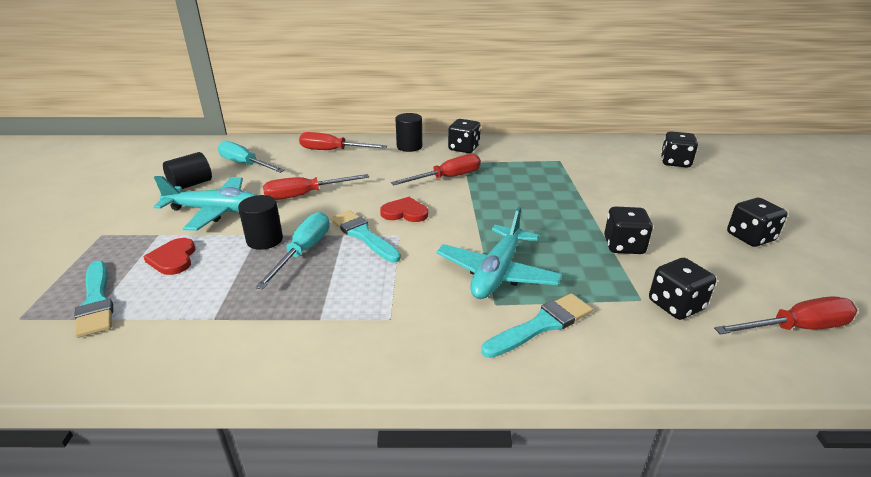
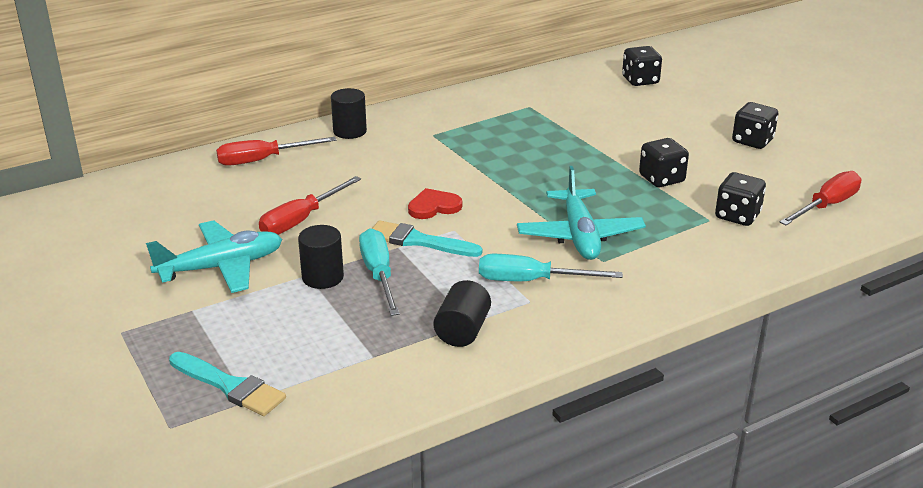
camera: 30 degrees left, 0 degrees up
red heart [143,238,196,275] -> none
black cylinder [163,152,212,189] -> black cylinder moved to [433,280,491,347]
turquoise screwdriver [218,141,285,173] -> turquoise screwdriver moved to [479,254,623,281]
red screwdriver [391,154,481,185] -> none
black dice [448,119,481,153] -> none
turquoise brush [481,293,593,358] -> none

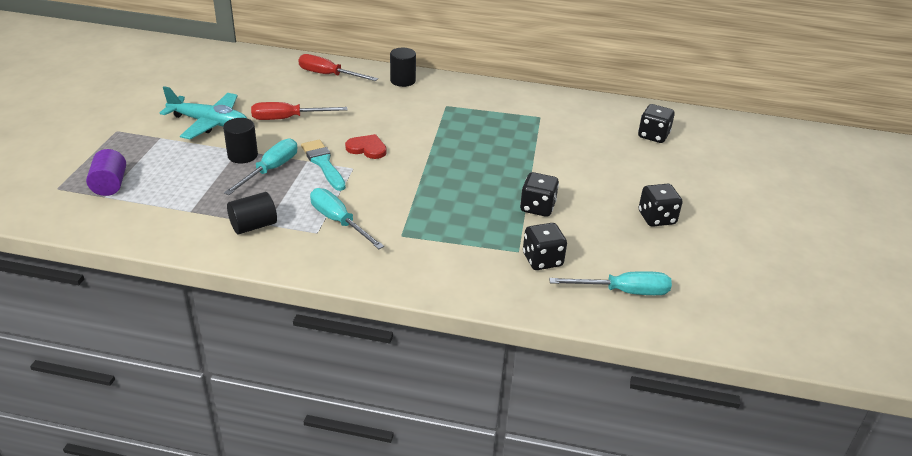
camera: 40 degrees right, 5 degrees up
turquoise brush [169,352,286,416] -> purple cylinder [86,149,126,196]
turquoise plane [517,166,646,260] -> none
red screwdriver [780,171,861,225] -> turquoise screwdriver [549,271,672,295]

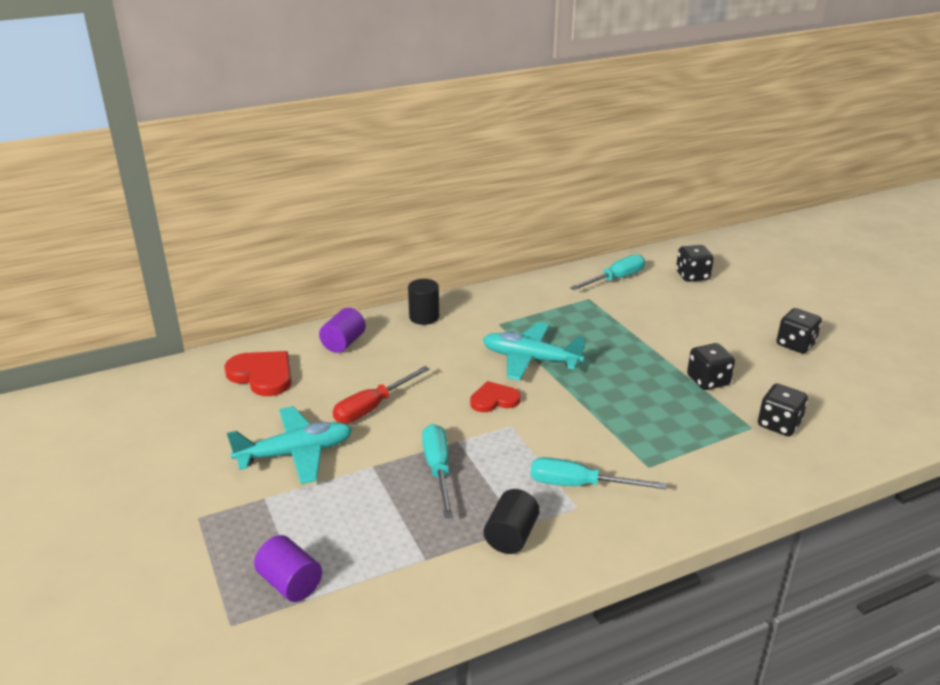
camera: 35 degrees left, 5 degrees down
black cylinder [223,118,258,163] -> none
red screwdriver [298,54,378,81] -> purple cylinder [319,308,366,353]
turquoise brush [301,140,346,191] -> none
turquoise screwdriver [549,271,672,295] -> turquoise screwdriver moved to [570,254,645,290]
none -> red heart [224,351,292,396]
none -> turquoise plane [483,322,586,381]

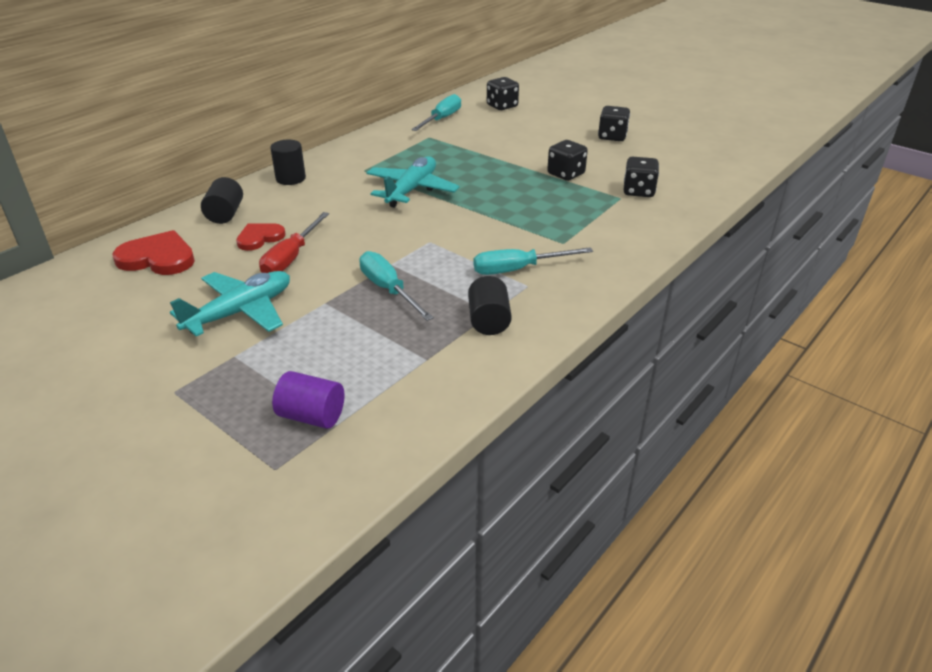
camera: 25 degrees left, 5 degrees up
purple cylinder [319,308,366,353] -> black cylinder [201,177,243,224]
red heart [470,381,521,412] -> red heart moved to [236,223,285,251]
turquoise plane [483,322,586,381] -> turquoise plane turned 120 degrees clockwise [367,156,460,208]

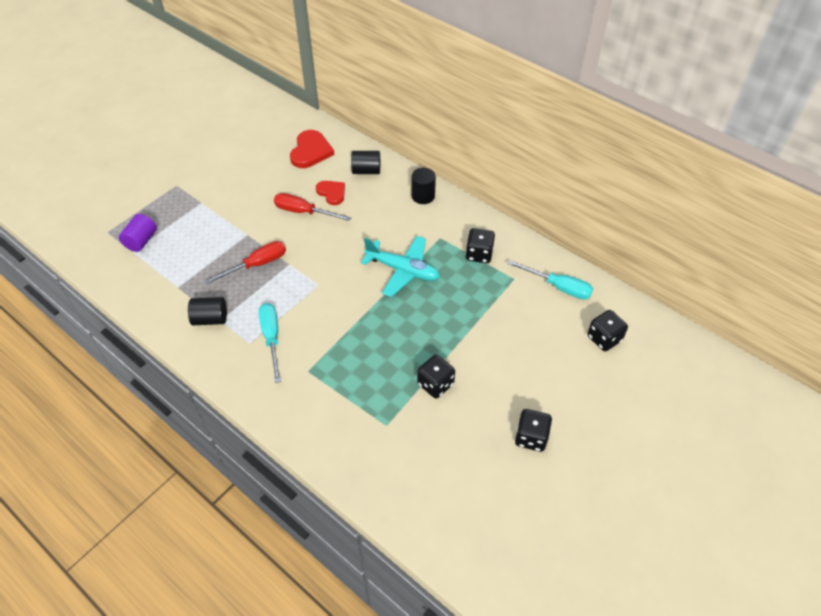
camera: 90 degrees right, 15 degrees up
turquoise plane [170,271,290,337] -> none
turquoise screwdriver [359,251,434,321] -> red screwdriver [204,241,286,285]
black dice [624,157,659,197] -> black dice moved to [466,228,495,263]

